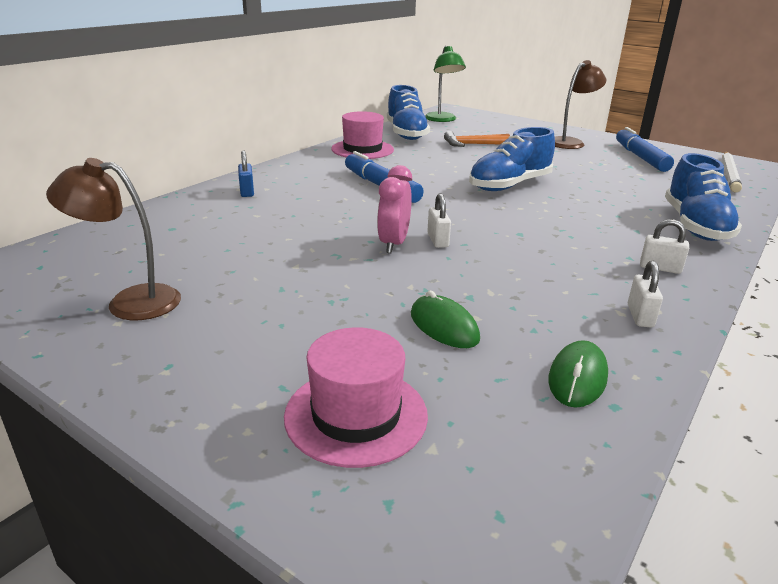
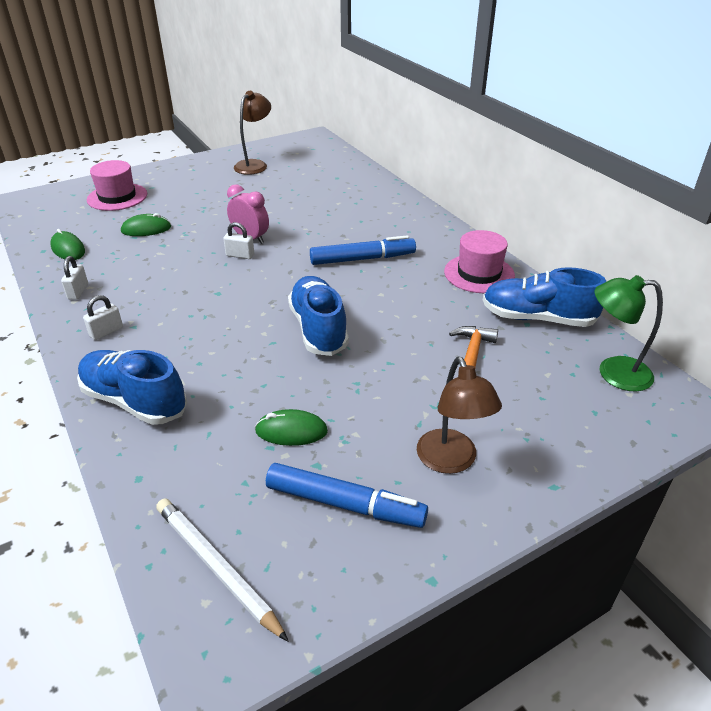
camera: 115 degrees right, 10 degrees up
blue padlock [238,150,254,197] -> none
white padlock [628,260,663,327] -> white padlock turned 60 degrees clockwise [61,256,88,300]
none -> green mouse [255,409,328,446]

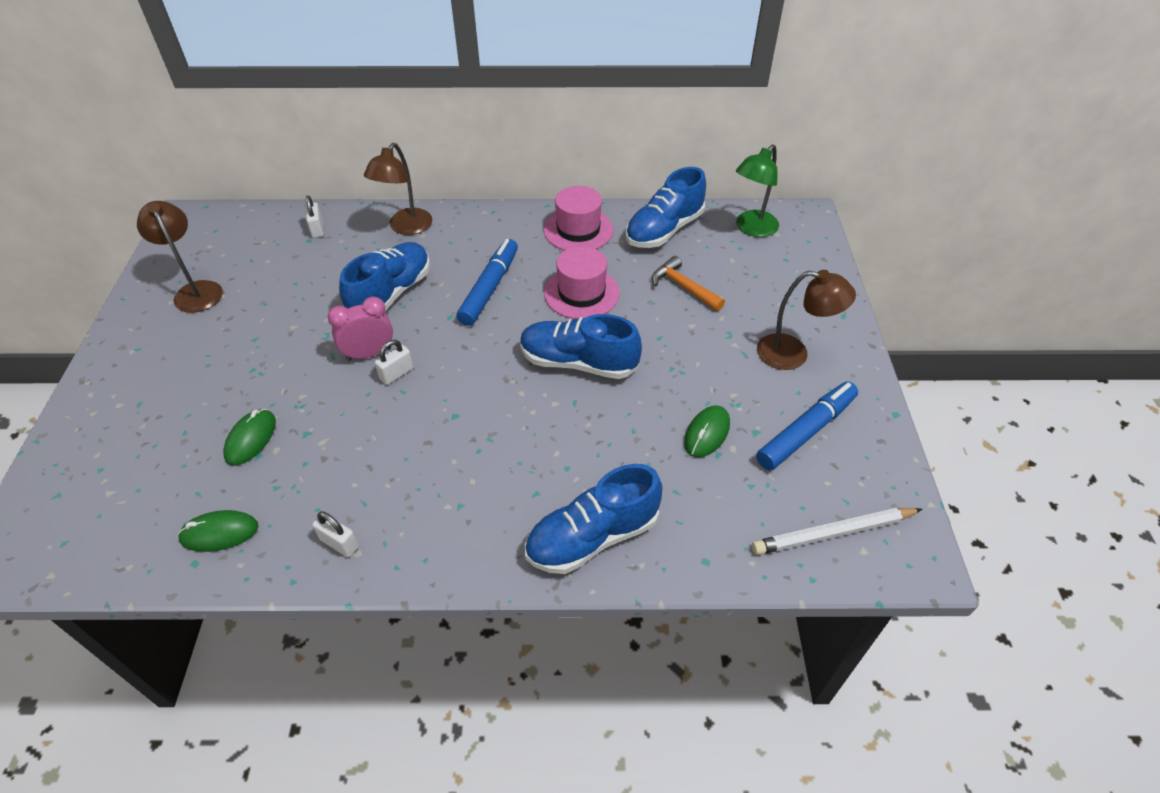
camera: 60 degrees left, 10 degrees up
white padlock [83,295,123,340] -> white padlock moved to [306,195,324,238]
pink hat [87,160,147,211] -> pink hat moved to [544,246,620,319]
none -> blue shoe [339,242,430,311]
none -> brown lamp [364,143,432,235]

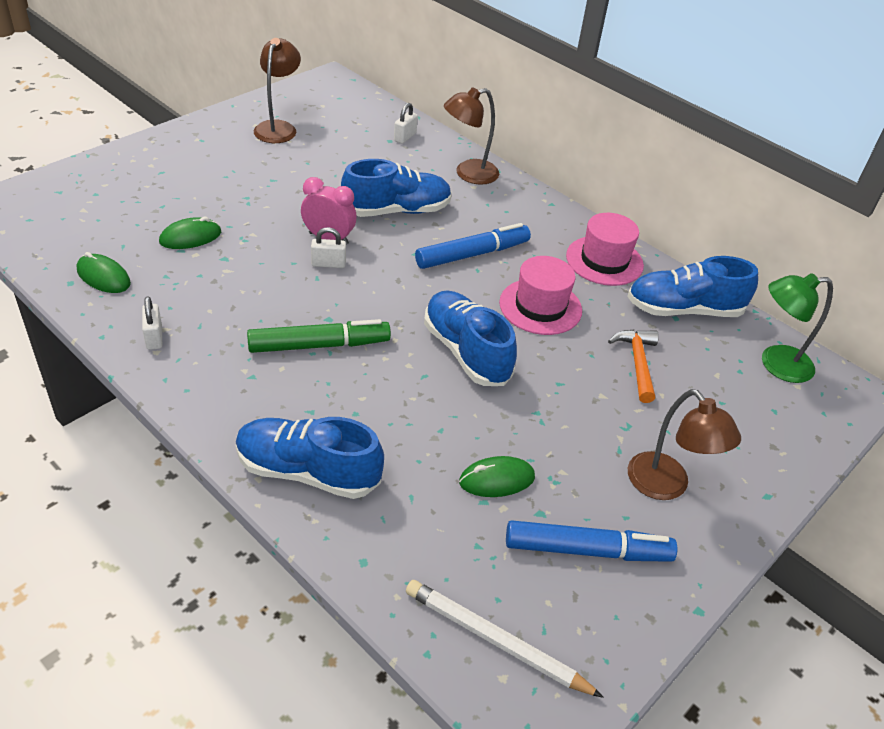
camera: 40 degrees right, 5 degrees down
none -> green marker [247,319,391,353]

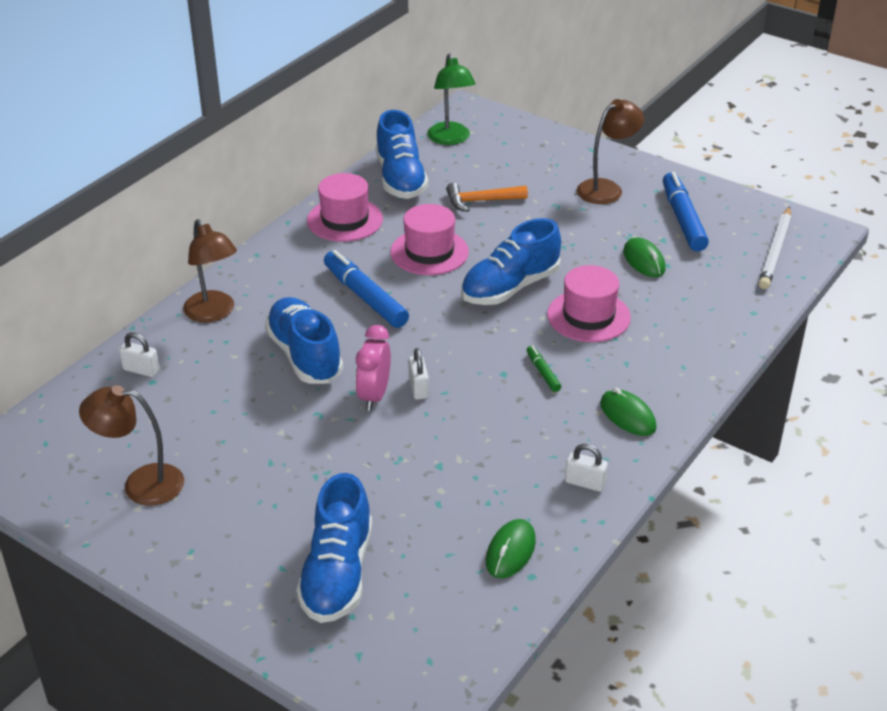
camera: 95 degrees left, 5 degrees down
white padlock [142,296,162,350] -> white padlock turned 45 degrees clockwise [565,444,608,492]
green mouse [159,217,221,249] -> green mouse moved to [600,388,656,436]
blue shoe [235,417,384,499] -> blue shoe moved to [296,473,372,623]
green marker [247,319,391,353] -> green marker [527,346,561,392], size x0.48
none -> pink hat [547,265,631,342]

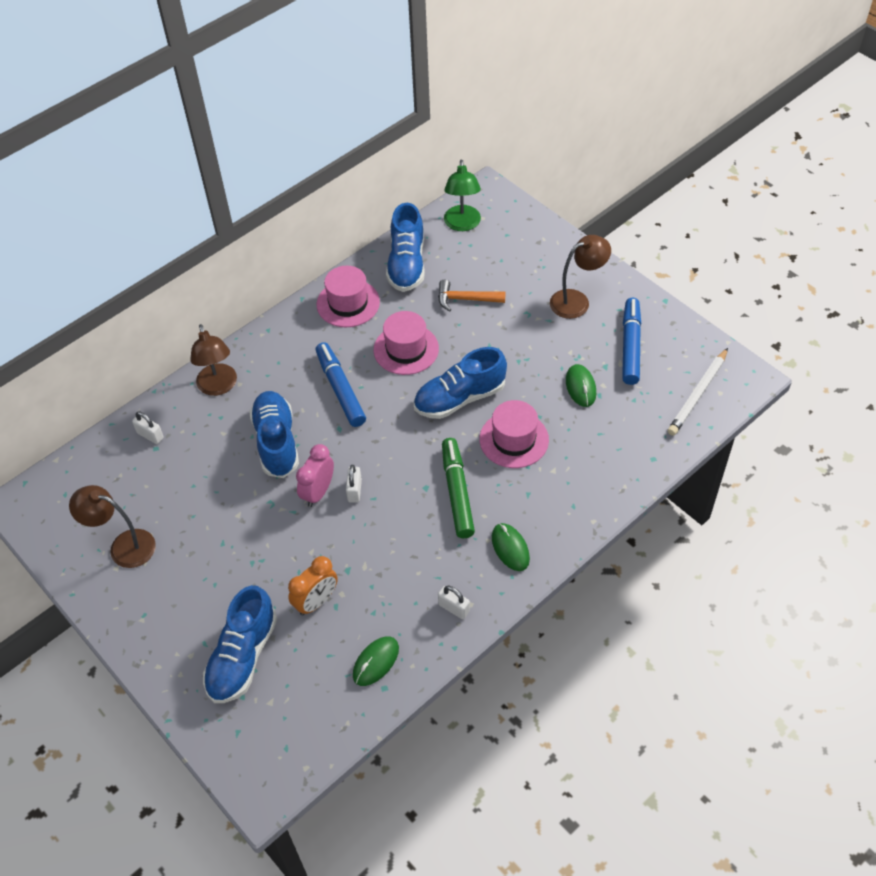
camera: 15 degrees right, 15 degrees up
green marker [527,346,561,392] -> green marker [442,438,475,538], size x2.09
none -> orange clock [288,556,338,616]

